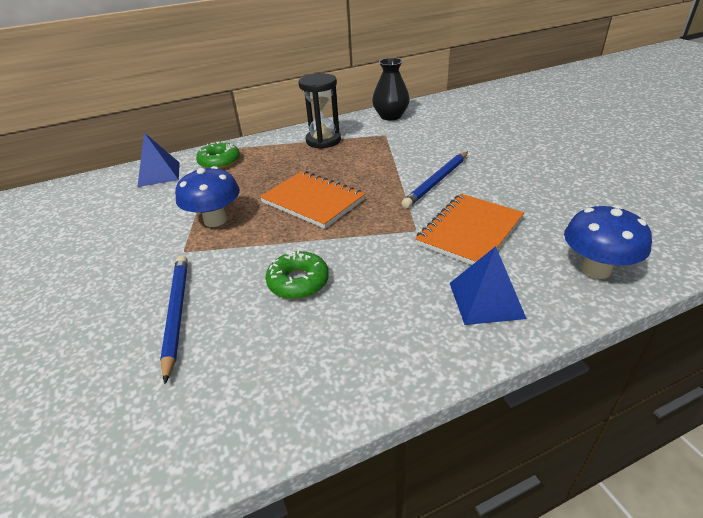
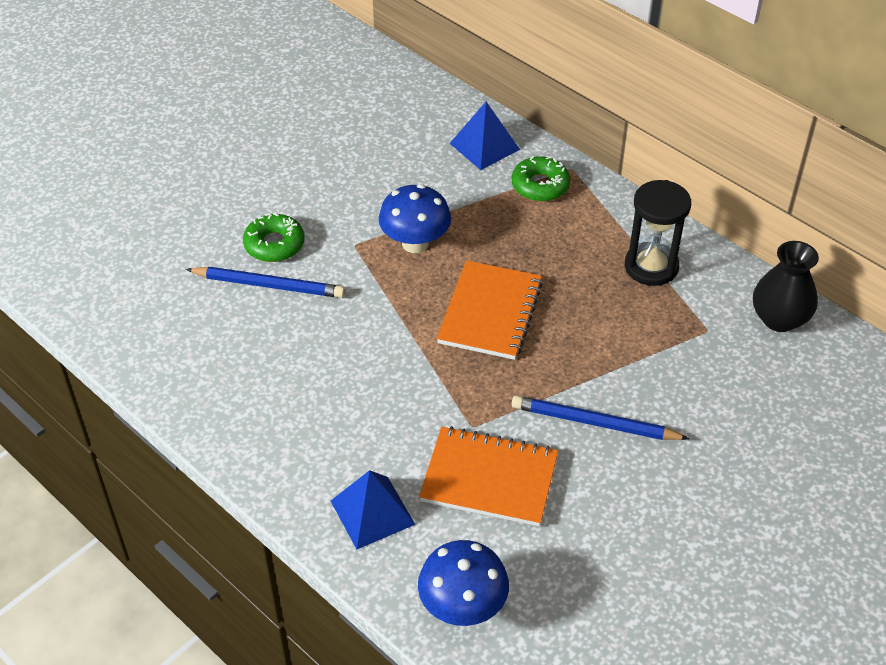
camera: 65 degrees right, 10 degrees up
blue pencil [160,256,188,384] -> blue pencil turned 45 degrees clockwise [186,267,345,298]
green donut [265,250,329,299] -> green donut moved to [243,213,305,262]

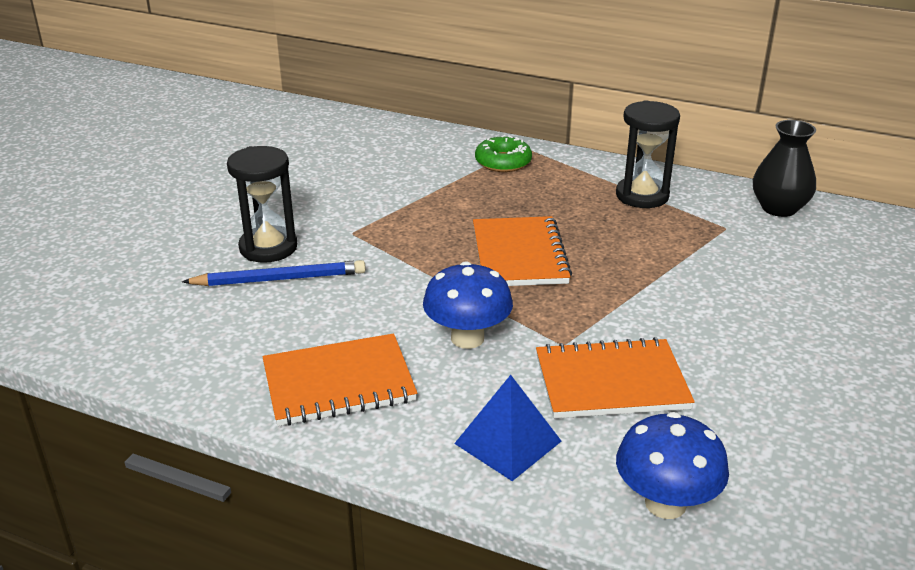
camera: 20 degrees left, 15 degrees down
green donut [243,213,305,262] -> black hourglass [227,146,297,263]
blue mushroom [379,184,451,253] -> blue mushroom moved to [423,261,513,349]
blue pyramid [449,102,520,170] -> none
blue pencil [511,395,690,440] -> none
none -> orange notebook [263,333,417,426]

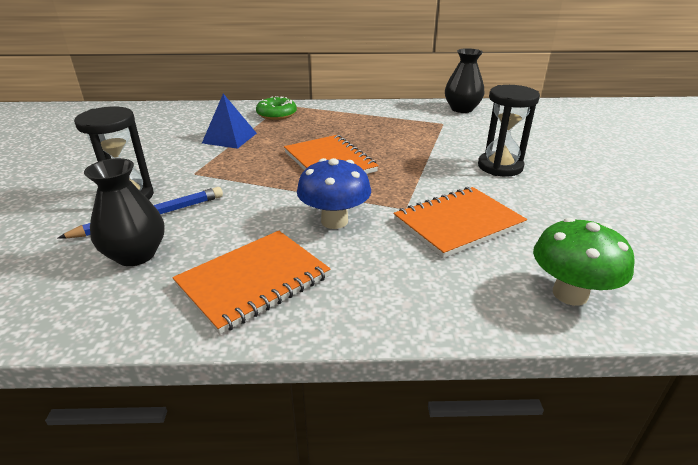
camera: 25 degrees left, 0 degrees up
blue pyramid [454,375,562,481] -> blue pyramid moved to [202,94,257,149]
black hourglass [616,100,680,208] -> black hourglass moved to [478,85,540,177]
blue mushroom [616,412,729,519] -> green mushroom [533,218,635,306]
none -> black vase [84,158,165,266]

